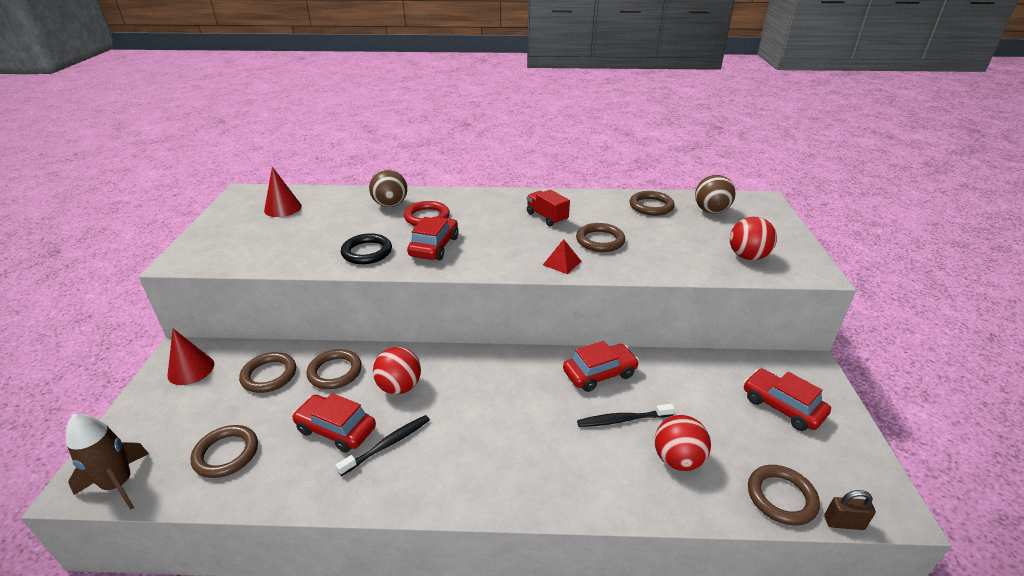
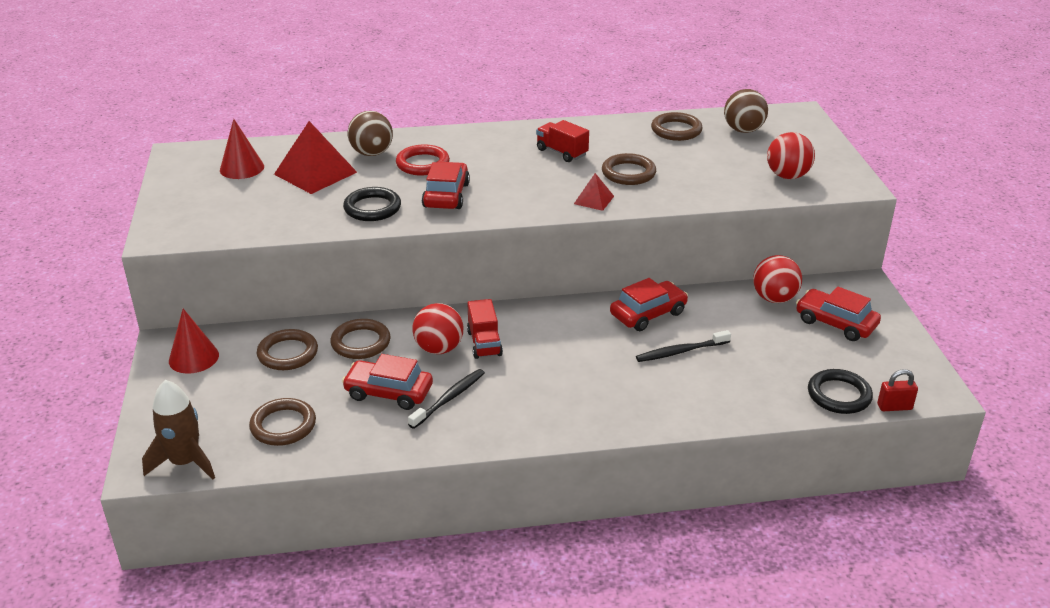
camera: 10 degrees left, 0 degrees up
red ball [655,415,711,471] -> red ball moved to [753,255,802,303]
brown ring [748,465,820,526] -> black ring [808,369,873,414]
brown padlock [824,490,876,530] -> red padlock [877,369,918,411]
none -> red pyramid [274,121,357,194]
none -> red truck [467,299,503,359]

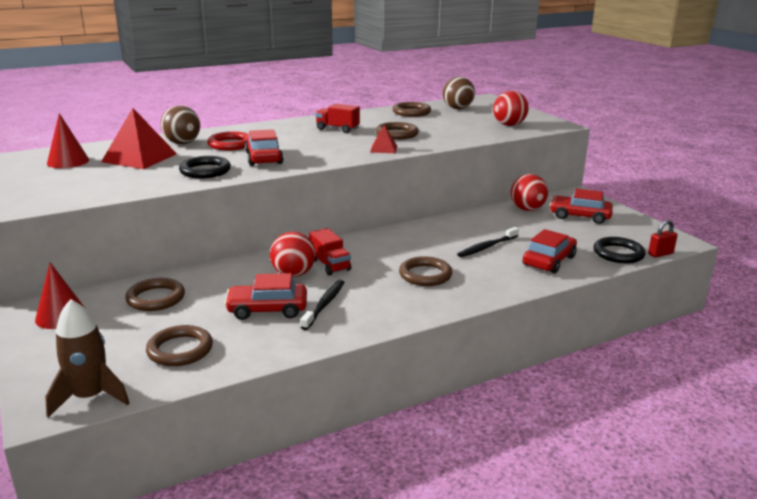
camera: 20 degrees left, 10 degrees down
brown ring [330,319,391,359] -> brown ring moved to [399,256,452,286]
red car [610,278,688,331] -> red car moved to [522,229,577,274]

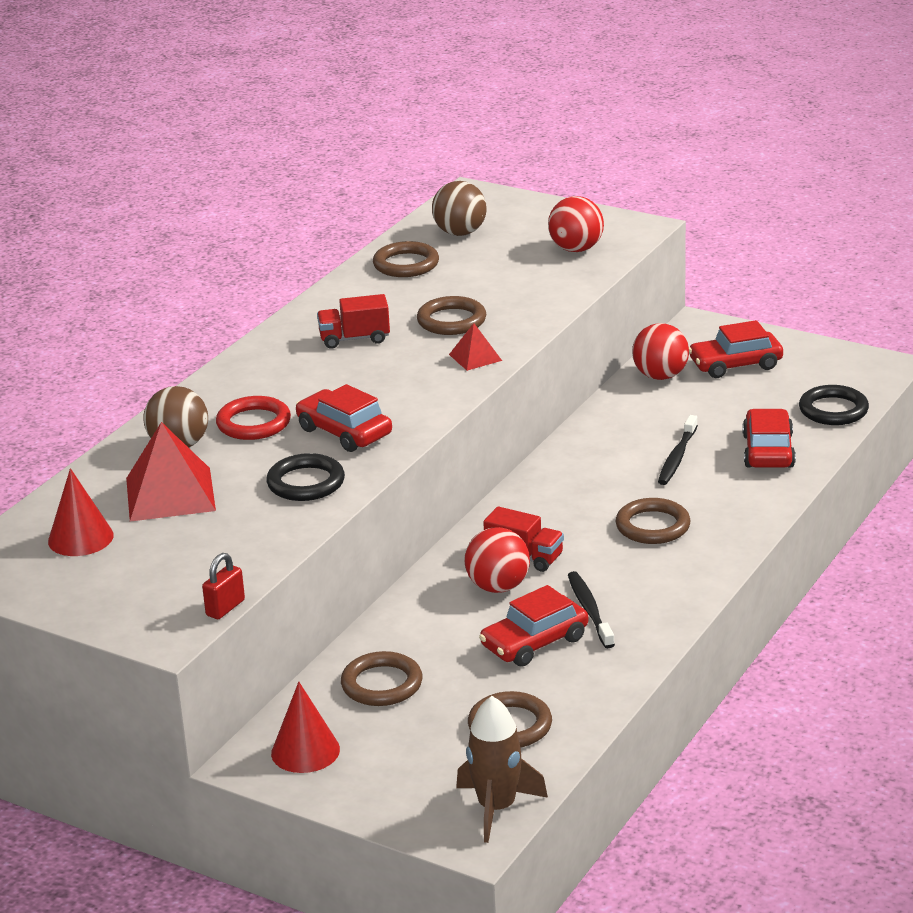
camera: 30 degrees left, 5 degrees up
red padlock [648,220,678,258] -> red padlock moved to [202,553,245,619]

